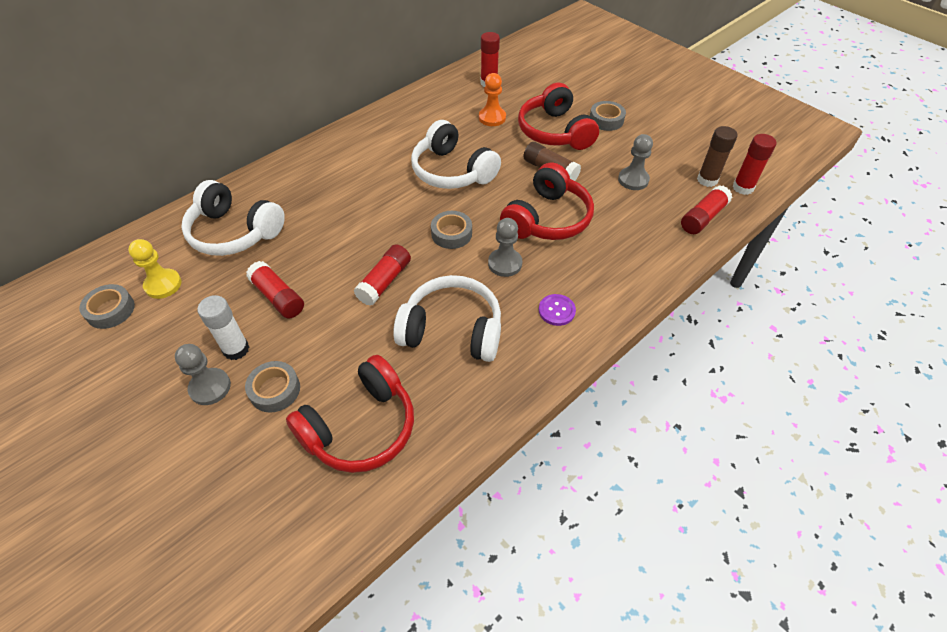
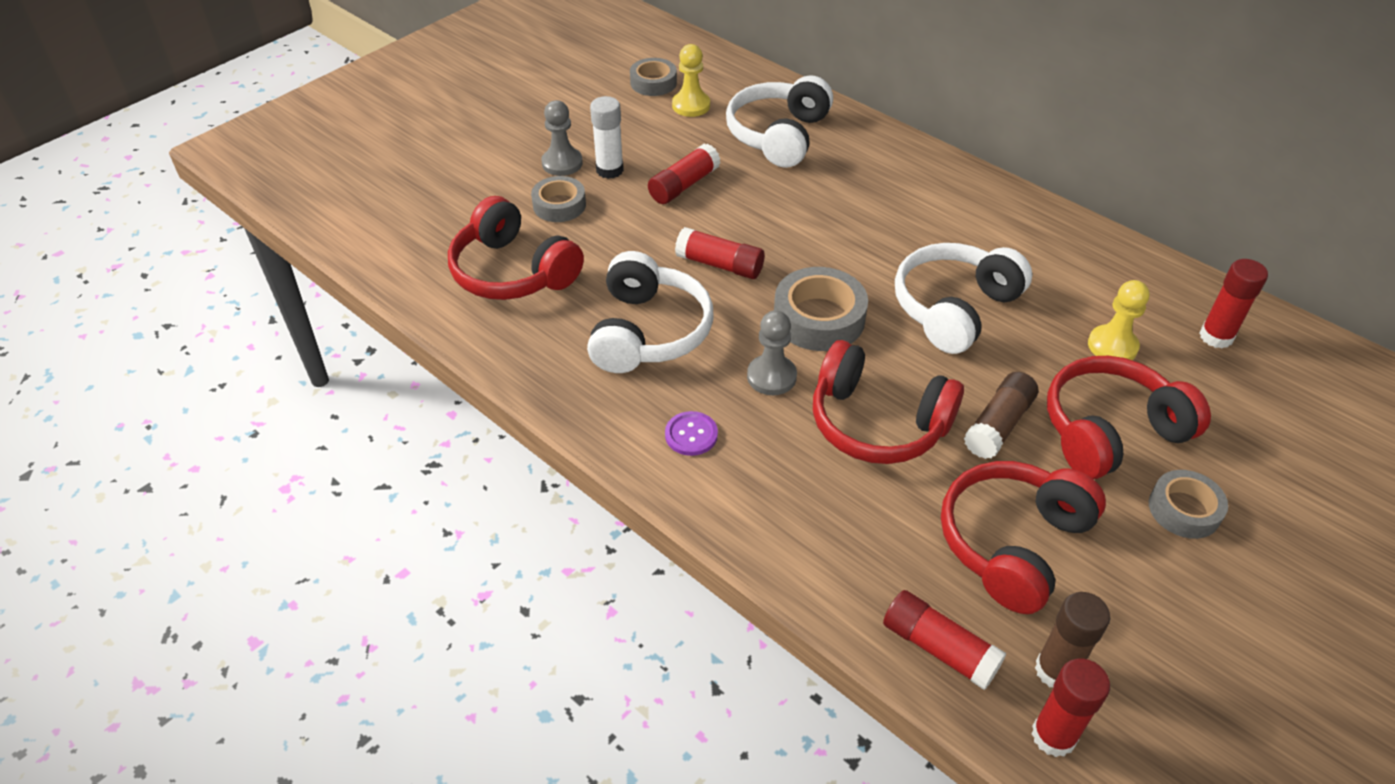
camera: 85 degrees right, 5 degrees down
grey tape [431,211,472,249] -> grey tape [774,267,868,351], size x1.55
orange pawn [479,73,506,126] -> yellow pawn [1088,280,1150,360]
grey pawn [618,134,653,190] -> red headphones [941,461,1106,614]

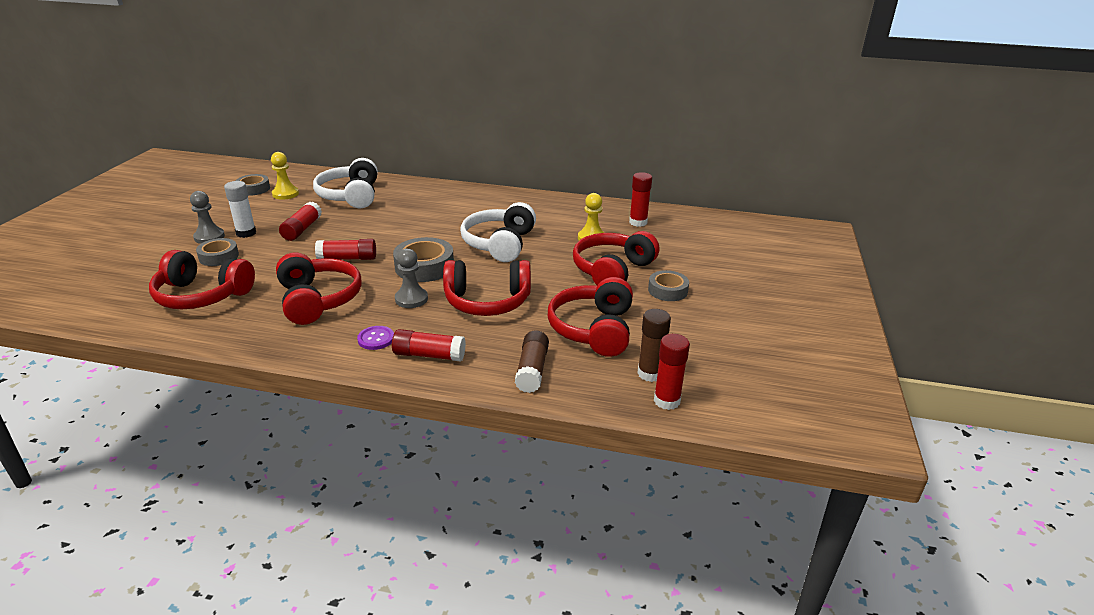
camera: 30 degrees left, 15 degrees down
white headphones [587,251,714,373] -> red headphones [276,252,362,325]
red glue stick [883,590,1007,690] -> red glue stick moved to [392,329,466,362]
brown glue stick [964,372,1038,459] -> brown glue stick moved to [515,330,549,393]

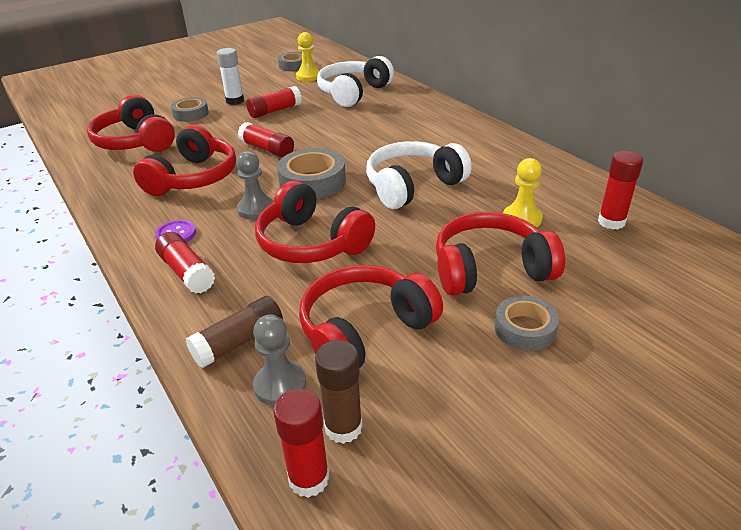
camera: 45 degrees right, 5 degrees up
grey pawn [190,191,225,244] -> grey pawn moved to [253,314,306,406]

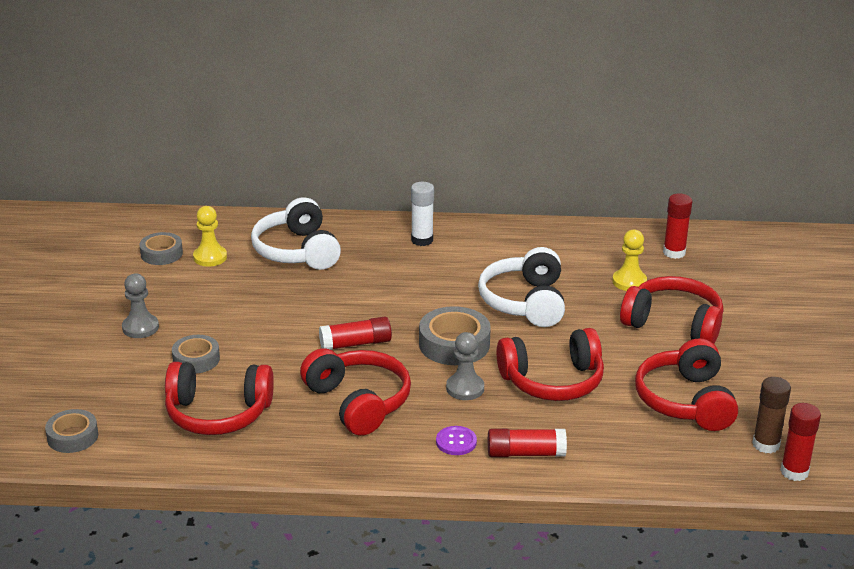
camera: 55 degrees left, 5 degrees down
brown glue stick [186,296,283,368] -> none
white glue stick [217,48,244,105] -> white glue stick moved to [411,182,434,246]
red glue stick [246,86,302,118] -> none
grey pawn [253,314,306,406] -> grey pawn moved to [122,274,159,338]
red headphones [436,212,565,296] -> red headphones turned 90 degrees clockwise [620,276,723,344]
grey tape [495,295,559,351] -> grey tape moved to [45,409,98,453]

